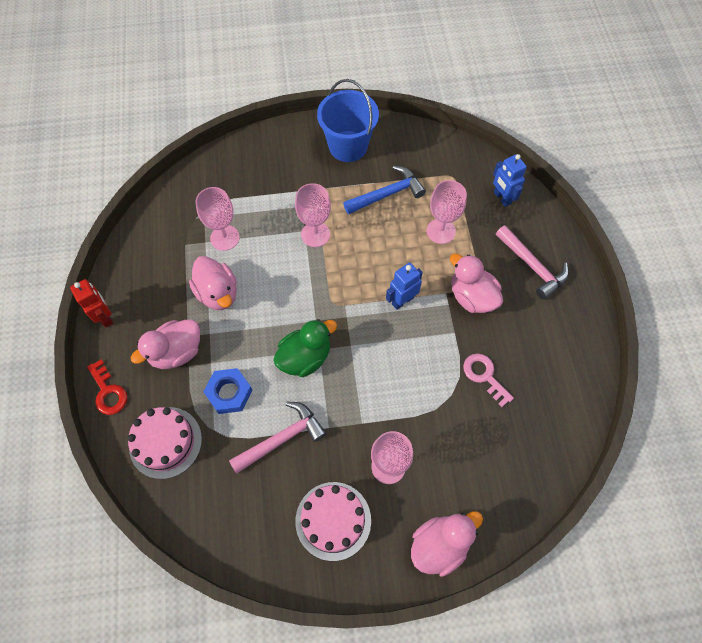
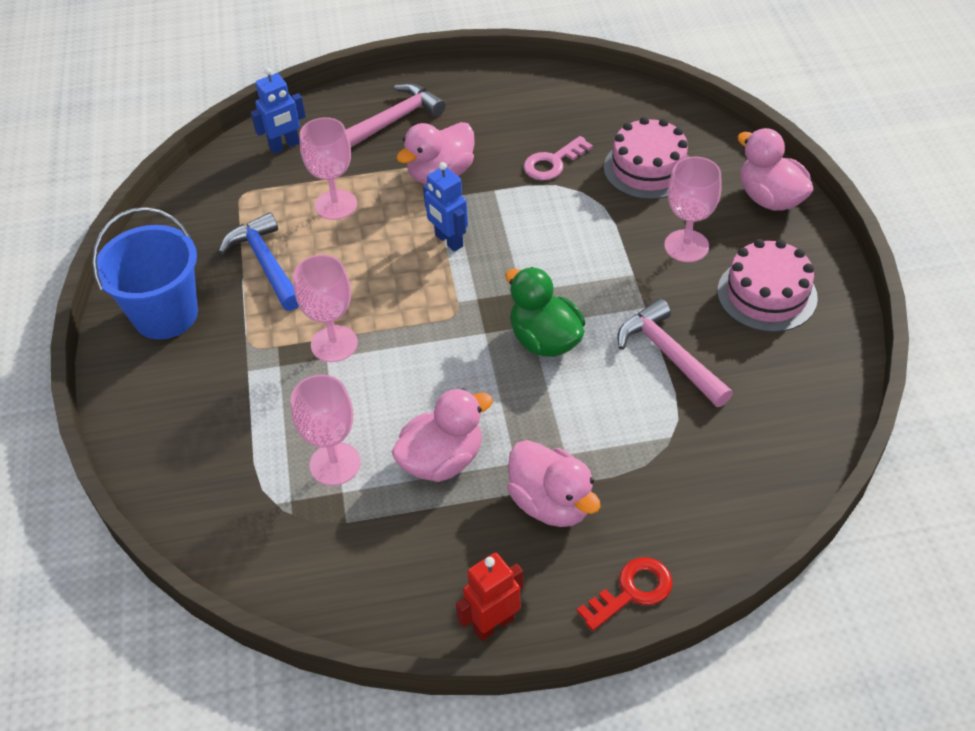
camera: 90 degrees left, 15 degrees down
pink cake [127,407,202,479] -> pink cake moved to [604,117,689,200]
blue nut [203,368,253,414] -> none

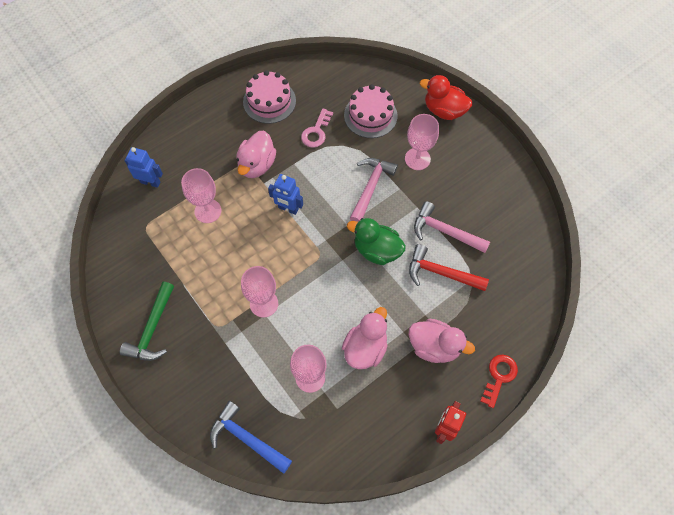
camera: 30 degrees left, 15 degrees up
blue bucket [92,207,198,340] -> green hammer [120,282,174,361]
blue hammer [219,212,299,311] -> blue hammer moved to [210,401,292,474]
blue robot [251,68,306,154] -> blue robot turned 105 degrees counterclockwise [124,147,163,188]
pink hammer [346,83,446,147] -> pink hammer moved to [350,158,398,222]
pink cake [717,239,818,332] -> pink cake moved to [243,70,296,124]
pink duck [737,128,814,211] -> red duck [420,75,472,120]
none -> red hammer [409,244,489,291]

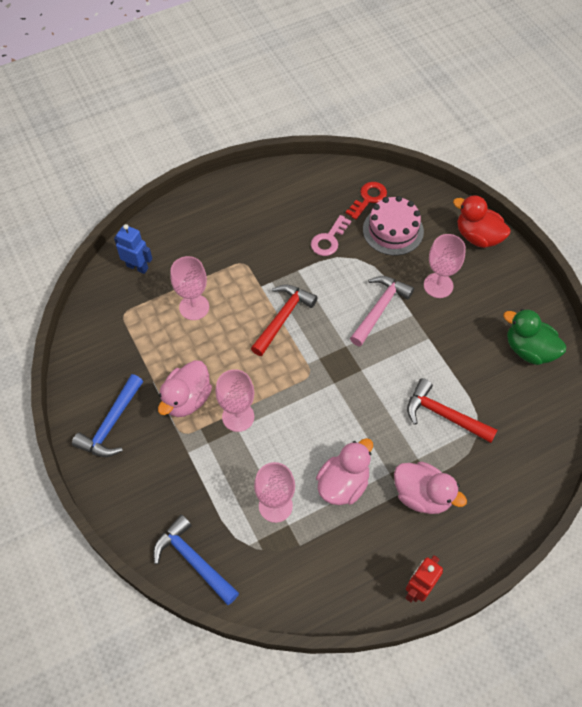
camera: 10 degrees right, 5 degrees down
green hammer [120,282,174,361] -> blue hammer [72,374,143,457]
pink duck [237,131,276,178] -> pink duck moved to [158,360,212,417]
pink cake [243,70,296,124] -> none
blue robot [268,174,303,215] -> red hammer [251,284,318,356]
green duck [347,218,406,265] -> green duck moved to [503,309,566,365]
pink hammer [414,201,490,253] -> none
red key [480,355,518,408] -> red key moved to [346,182,387,220]

